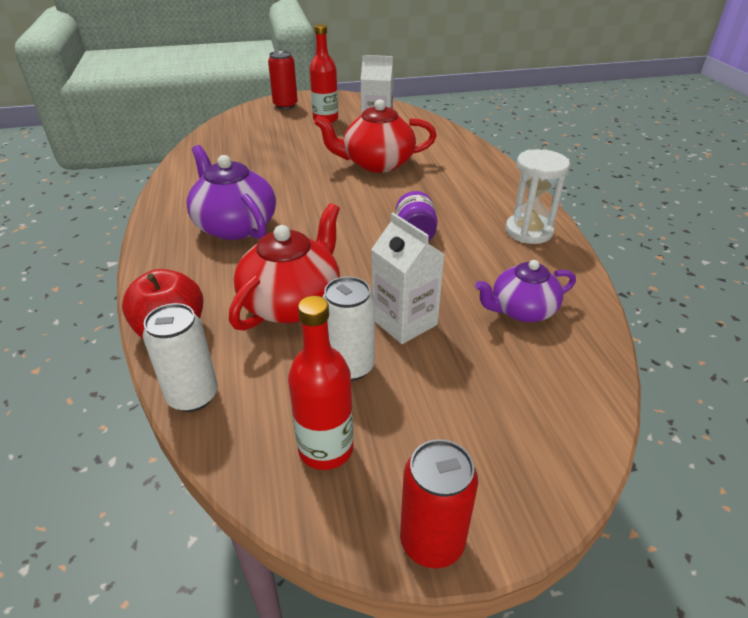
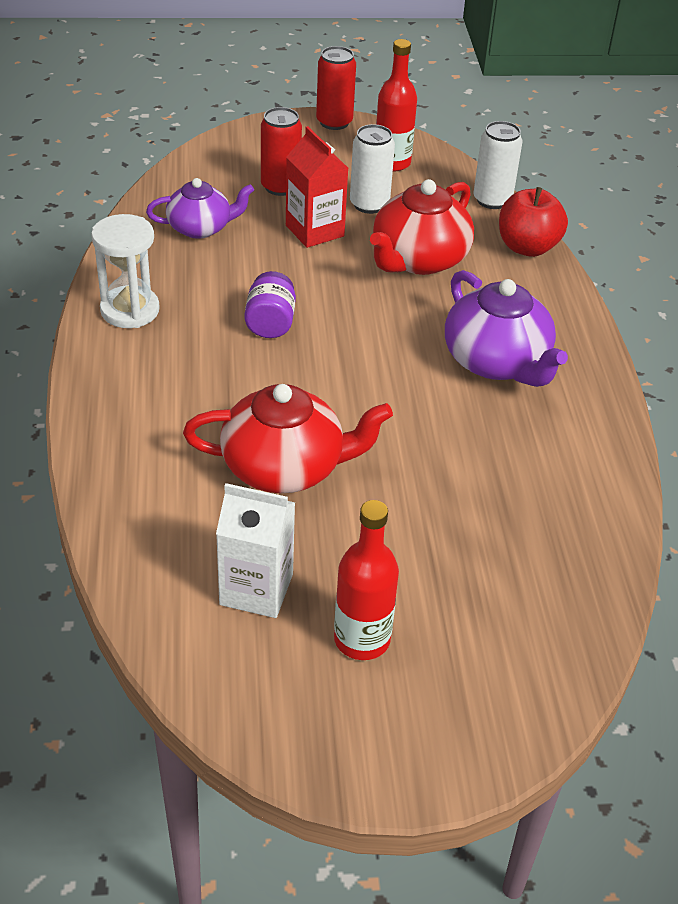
camera: 175 degrees left, 5 degrees up
red can [268,51,298,109] -> red can moved to [261,107,302,196]
white carton [371,213,445,344] -> red carton [286,126,348,248]

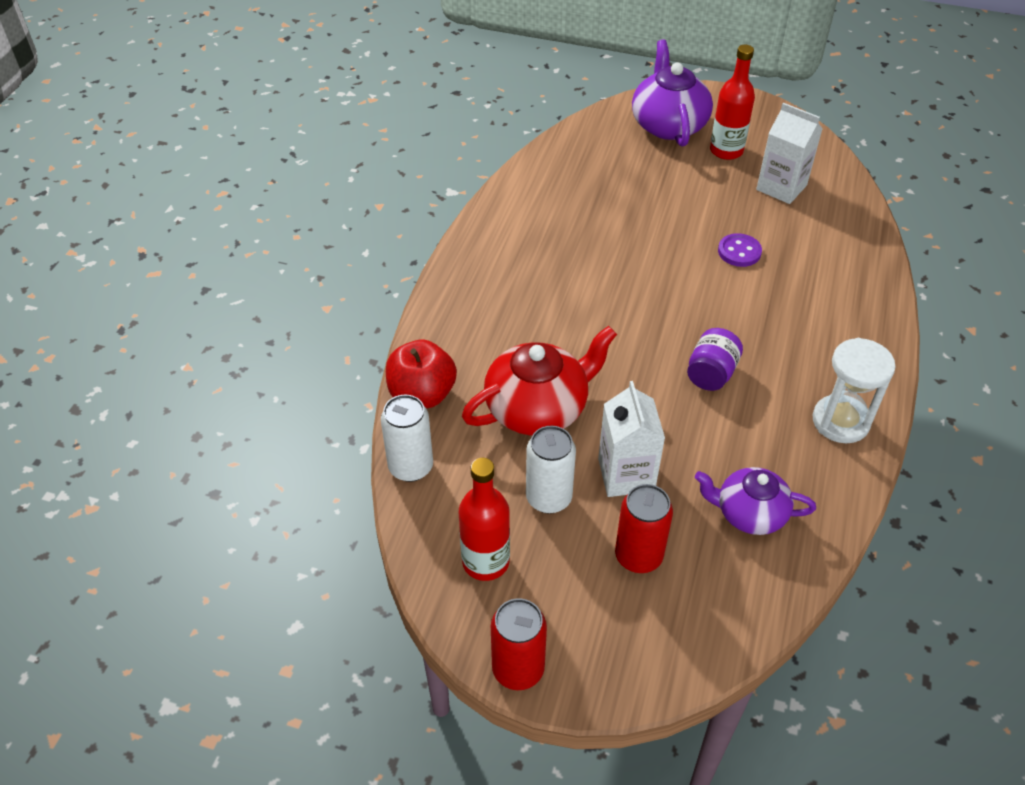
camera: 155 degrees left, 5 degrees up
red teapot [183,384,393,493] -> purple button [718,233,762,267]
red carton [286,126,348,248] -> white carton [598,381,665,497]
purple teapot [445,270,568,387] -> purple teapot moved to [632,40,713,147]

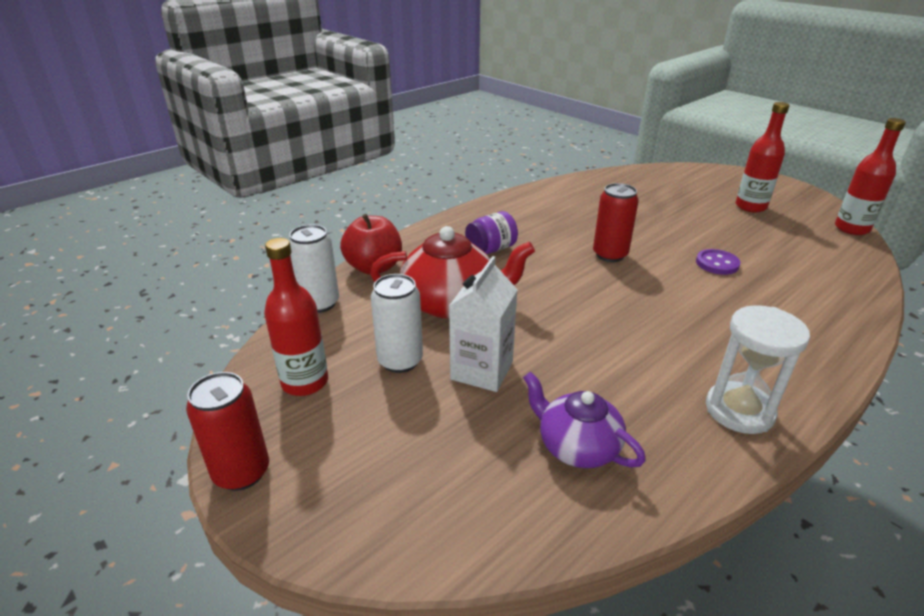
camera: 30 degrees right, 15 degrees down
red can [615,484,673,573] -> red can moved to [593,183,639,262]
purple teapot [632,40,713,147] -> none
purple jar [687,328,743,391] -> purple jar moved to [465,211,518,254]
white carton [756,103,823,204] -> none
none -> red bottle [835,118,906,235]

